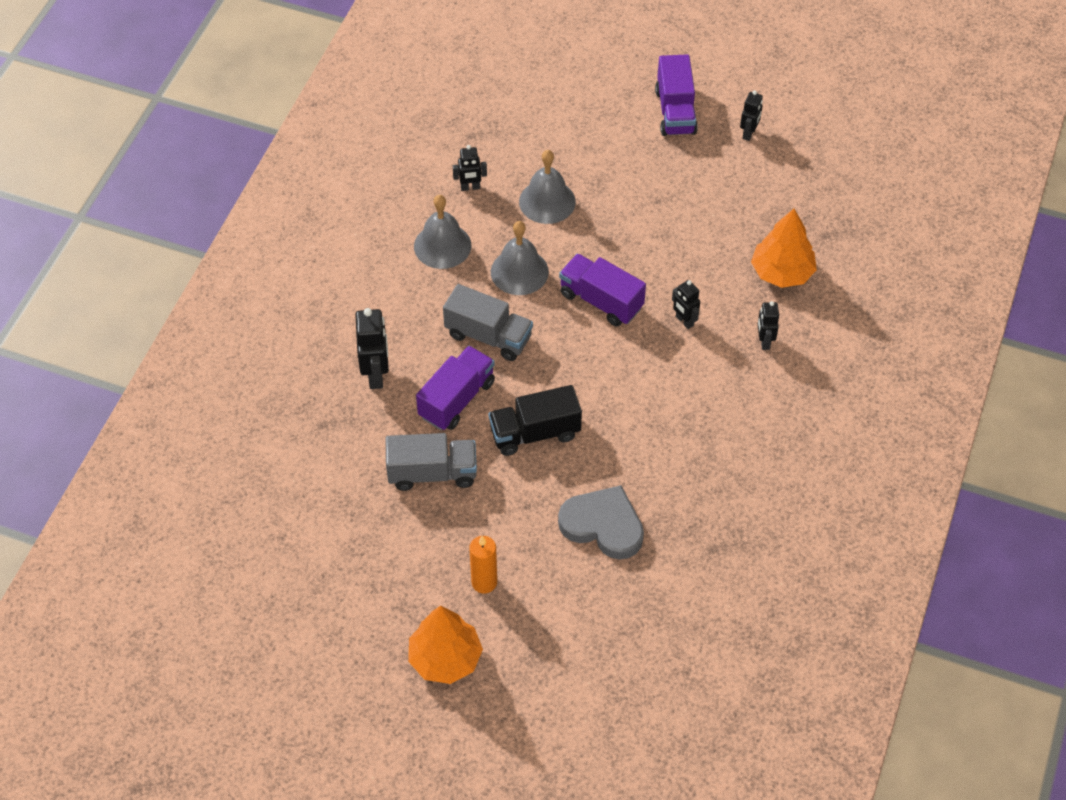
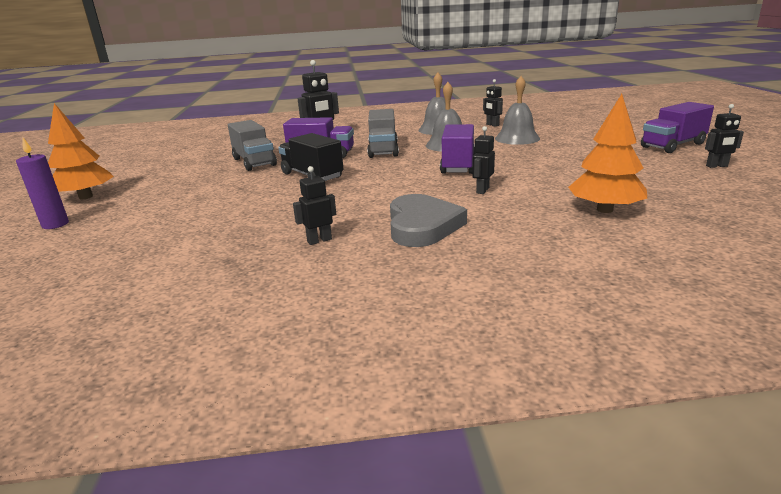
camera: 65 degrees right, 30 degrees down
orange candle [469,536,497,593] -> none
grey heart [558,485,644,560] -> grey heart moved to [390,194,467,247]
black robot [757,301,779,350] -> black robot moved to [293,166,336,245]
none -> purple candle [16,138,69,229]

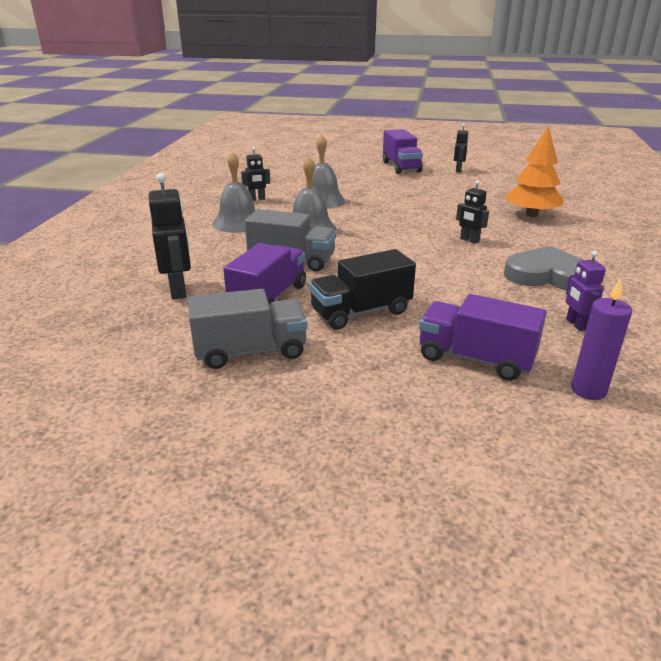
camera: 75 degrees left, 5 degrees up
purple candle [16,138,69,229] -> purple candle moved to [571,278,632,400]
orange tree [48,103,114,199] -> none
black robot [293,166,336,245] -> purple robot [566,251,606,331]
purple truck [440,124,476,174] -> purple truck moved to [419,294,547,381]

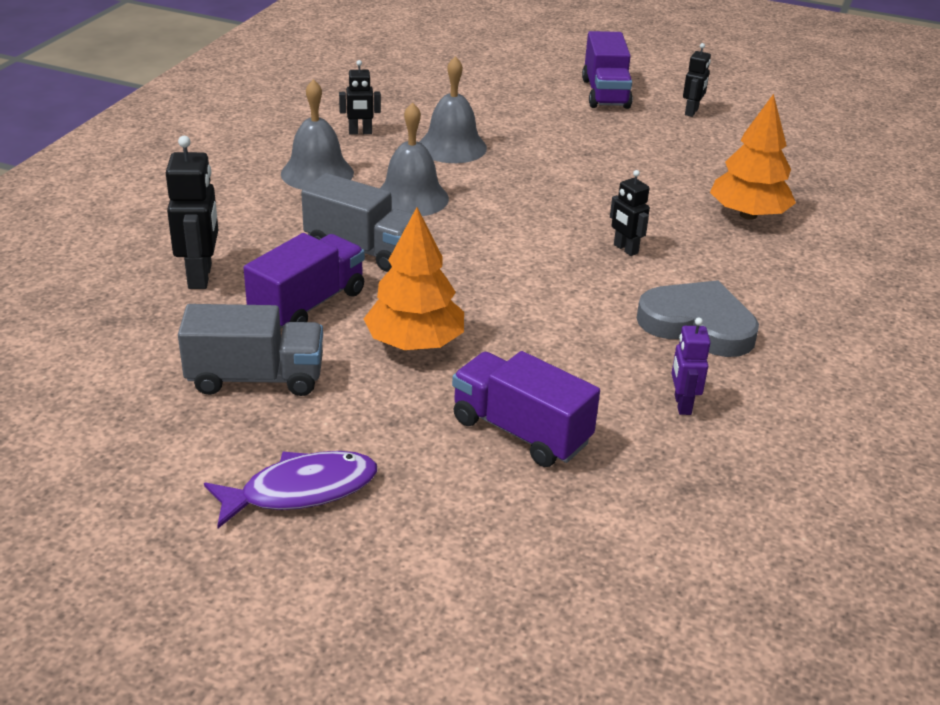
camera: 10 degrees right, 5 degrees up
black truck [309,249,416,330] -> orange tree [364,207,464,350]
purple candle [571,278,632,400] -> none
none -> purple fish [204,451,377,528]

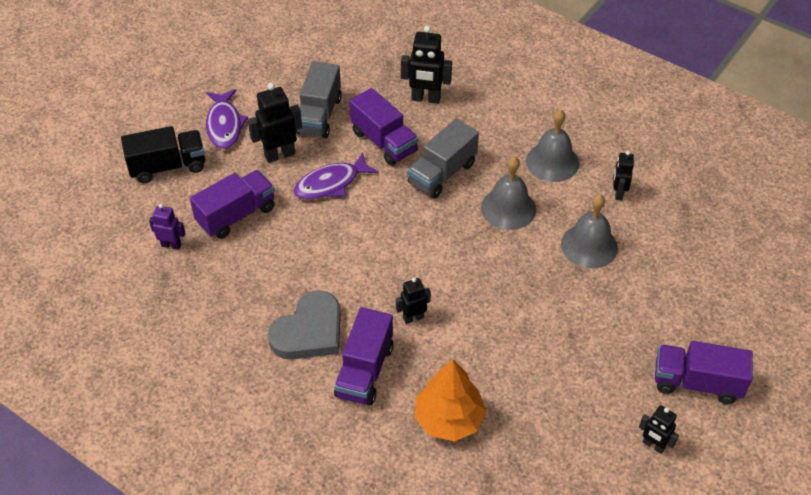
camera: 105 degrees right, 15 degrees up
orange tree [364,207,464,350] -> purple fish [293,152,379,200]
purple robot [672,318,711,415] -> purple robot moved to [149,204,185,250]
none -> black truck [121,126,205,183]
none -> black robot [248,83,302,163]
none -> purple truck [334,307,393,405]

